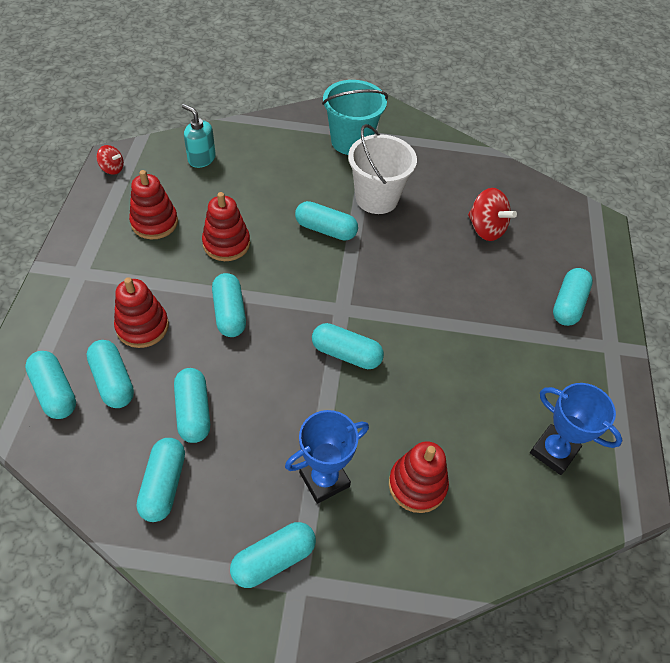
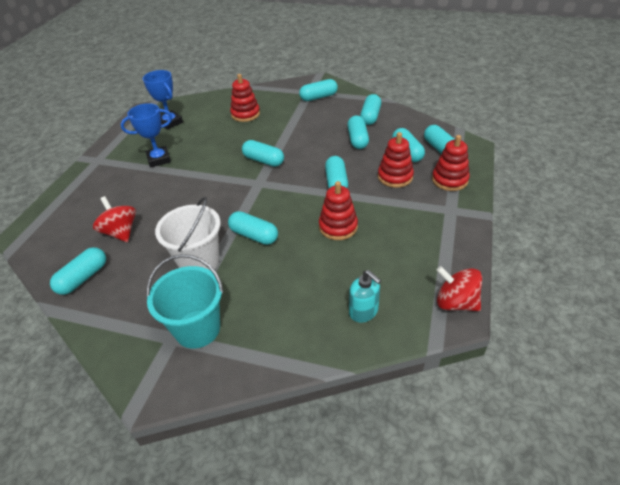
camera: 165 degrees left, 10 degrees down
red spinning top [96,145,124,175] -> red spinning top [436,266,482,311], size x1.71
red stacking toy [129,170,178,239] -> red stacking toy moved to [432,135,470,191]
blue trophy [285,410,369,504] -> blue trophy moved to [121,103,172,167]
turquoise capsule [553,268,593,326] -> turquoise capsule moved to [50,247,106,295]

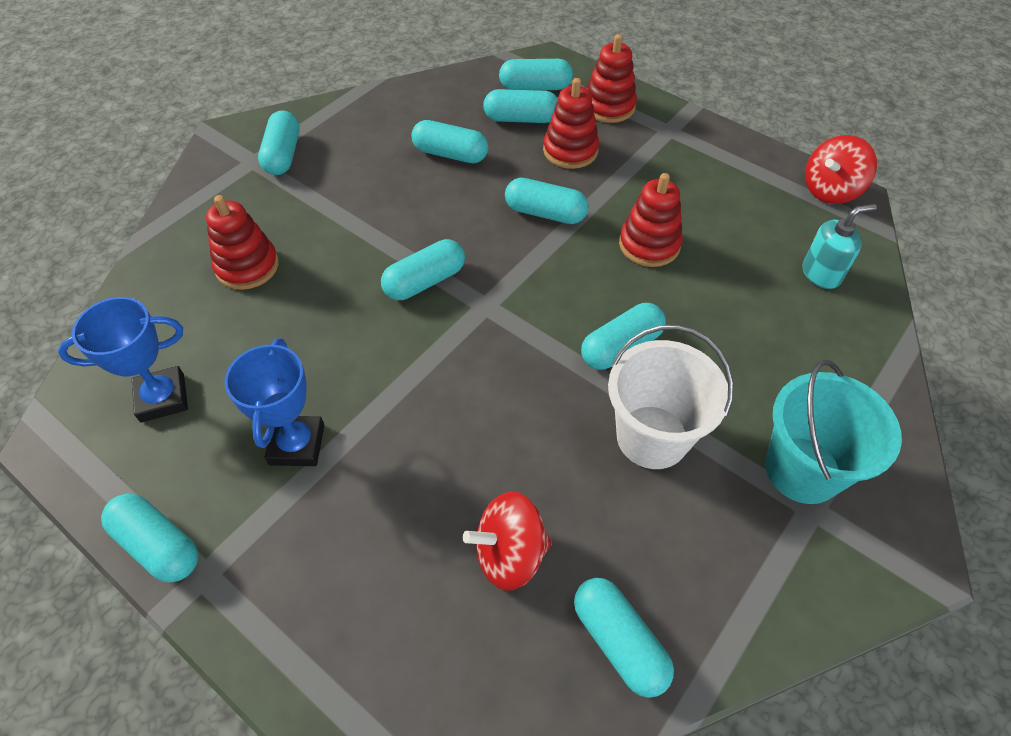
camera: 70 degrees left, 10 degrees up
turquoise capsule [360,94,381,125] -> turquoise capsule moved to [101,494,198,583]

